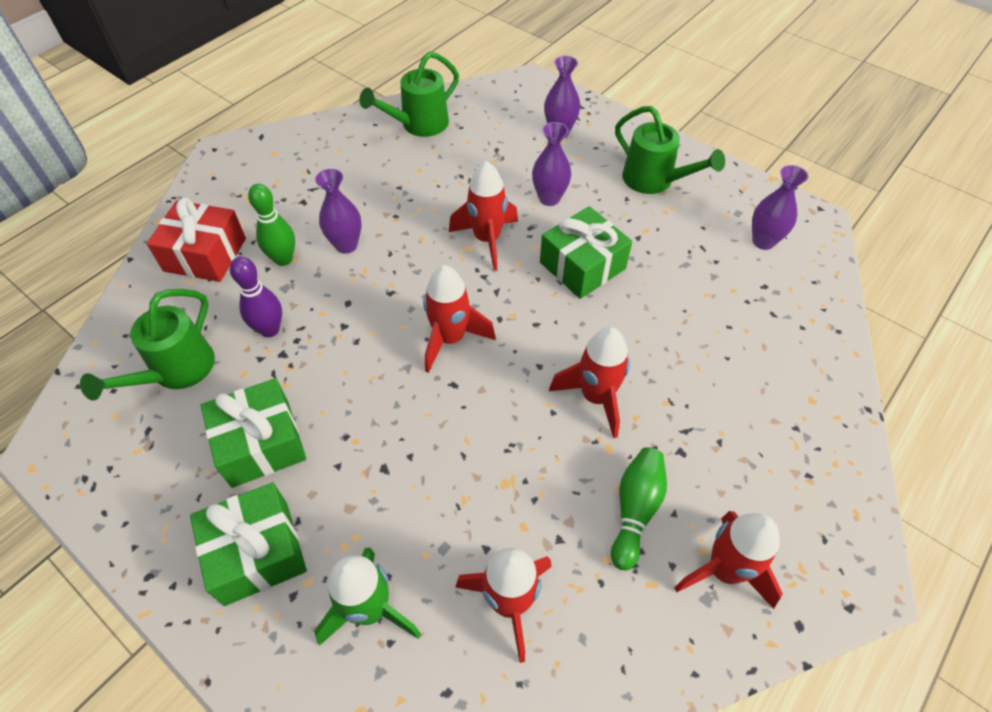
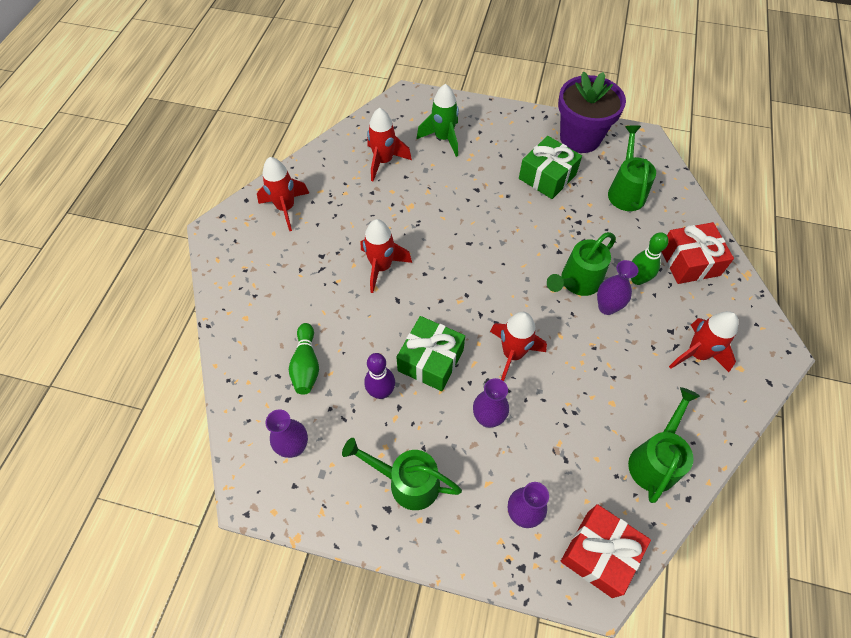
camera: 155 degrees right, 5 degrees up
green gift [190,483,307,606] -> none
purple bowling pin [230,257,282,337] -> purple bowling pin moved to [364,353,395,399]
red rocket [423,265,496,373] -> red rocket moved to [669,311,739,372]
green bowling pin [611,447,667,570] -> green bowling pin moved to [289,323,319,395]
none -> green watering can [547,232,616,296]
none -> purple flower pot [558,72,626,153]
none -> red gift [561,504,651,598]

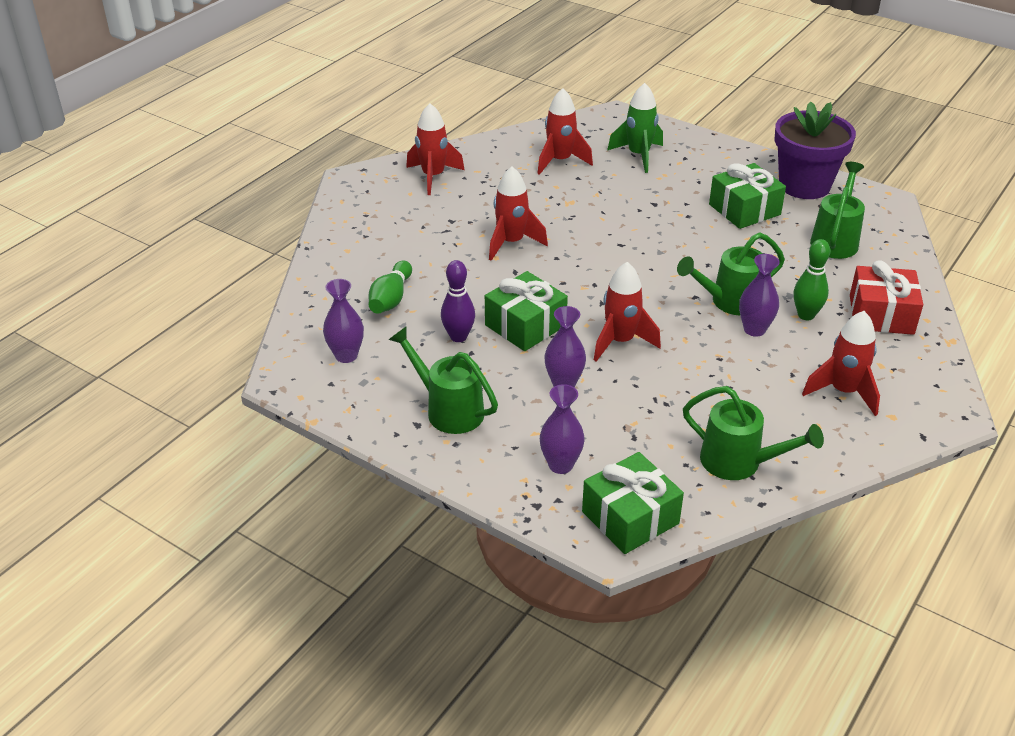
camera: 20 degrees right, 20 degrees down
red gift [561,504,651,598] -> green gift [582,452,684,554]
green watering can [628,387,700,503] -> green watering can turned 75 degrees clockwise [683,386,824,480]

